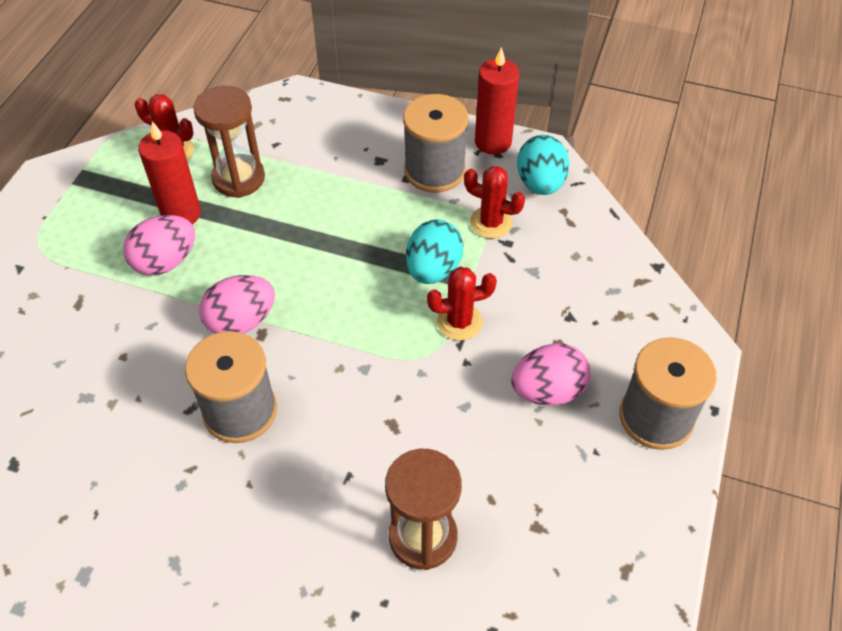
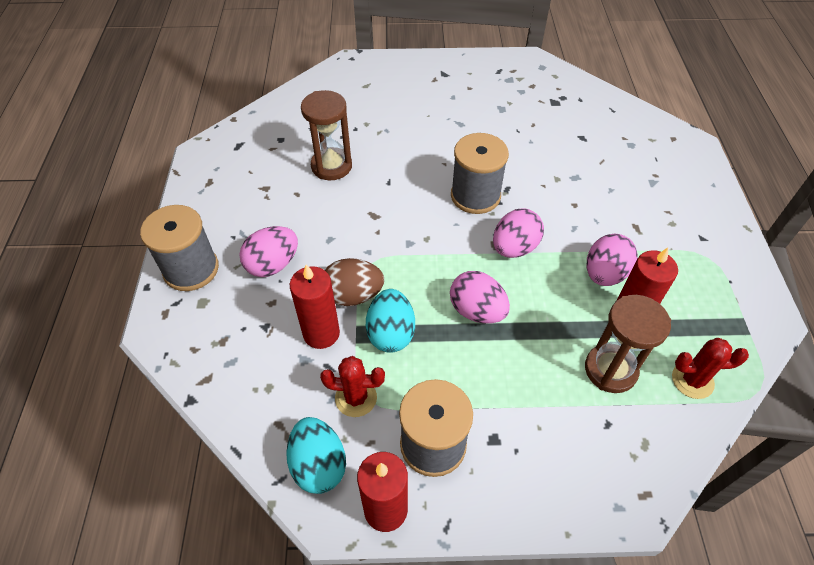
camera: 160 degrees right, 0 degrees up
red cactus [427,267,497,341] -> brown egg [325,258,384,306]
none -> red candle [290,264,340,349]
none -> pink egg [450,271,510,324]

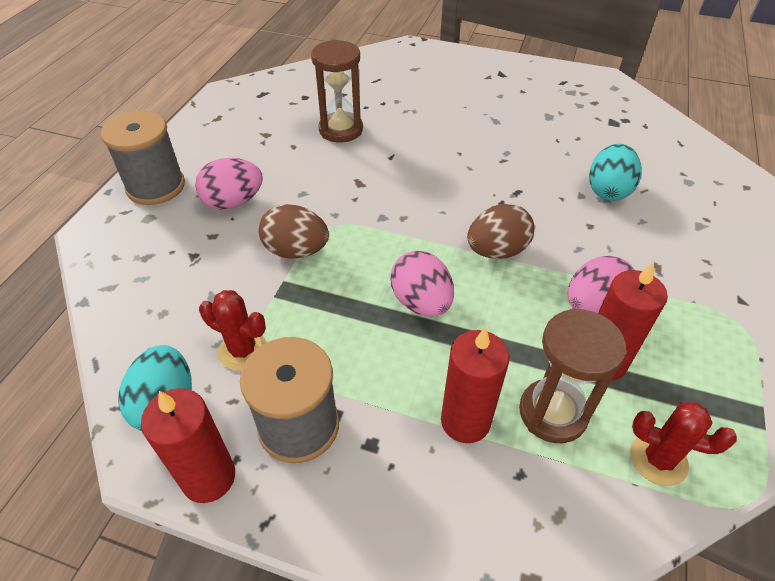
camera: 20 degrees right, 5 degrees down
red candle [290,264,340,349] -> red candle moved to [441,327,510,443]
turquoise egg [366,289,415,353] -> turquoise egg moved to [589,143,642,201]
grey spool [451,133,509,214] -> none
pink egg [493,209,544,258] -> brown egg [467,204,535,259]

